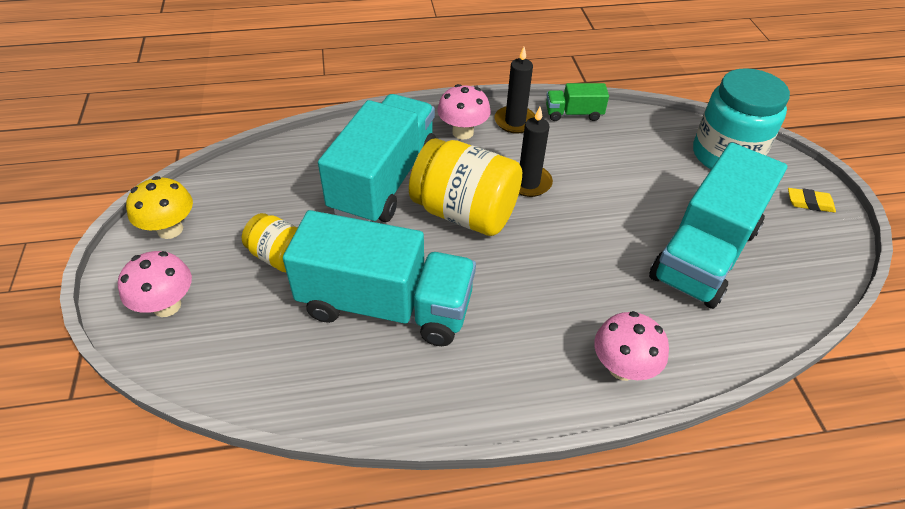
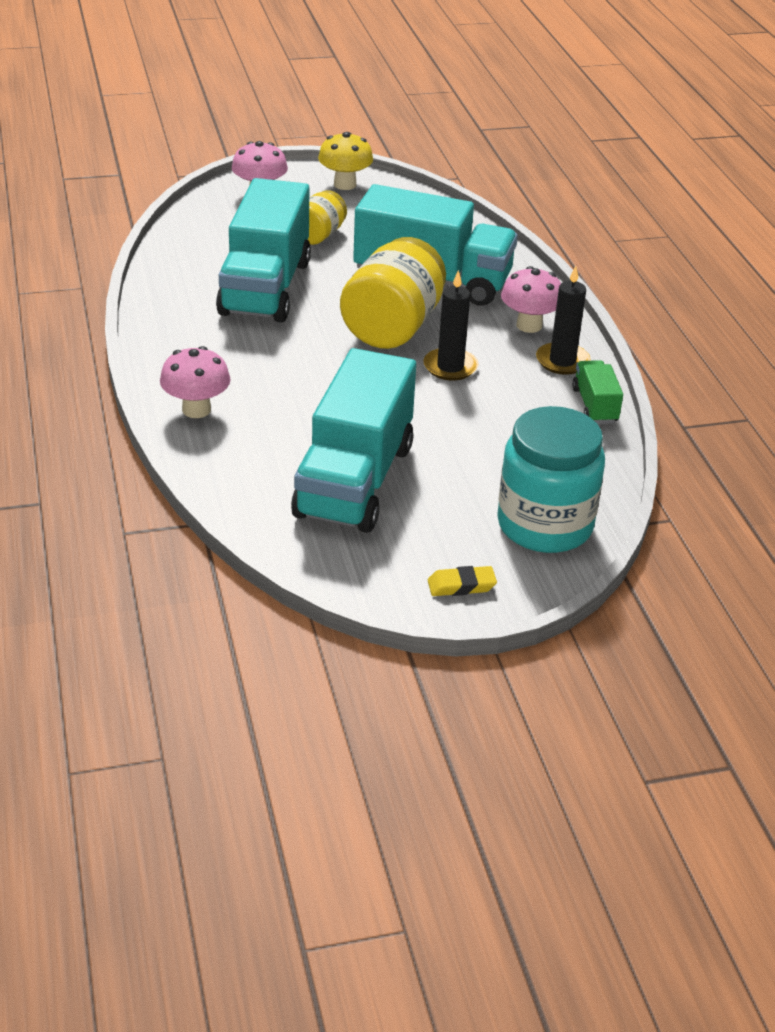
camera: 85 degrees right, 10 degrees down
turquoise truck [649,142,787,309] -> turquoise truck turned 105 degrees counterclockwise [291,348,416,533]
yellow eraser [788,188,836,213] -> yellow eraser turned 75 degrees clockwise [428,566,497,596]

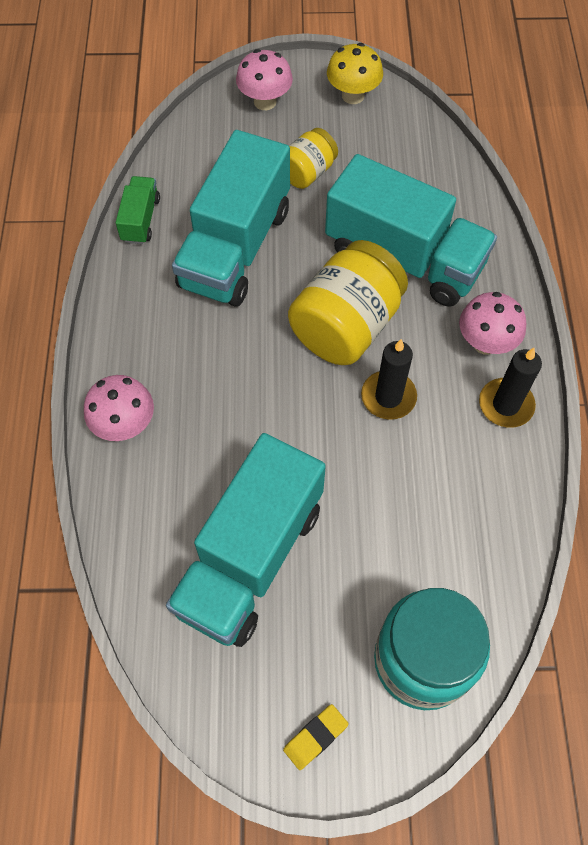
camera: 15 degrees right, 25 degrees up
yellow eraser [428,566,497,596] -> yellow eraser turned 45 degrees counterclockwise [283,704,349,770]
green truck [572,360,623,424] -> green truck moved to [116,176,160,244]

